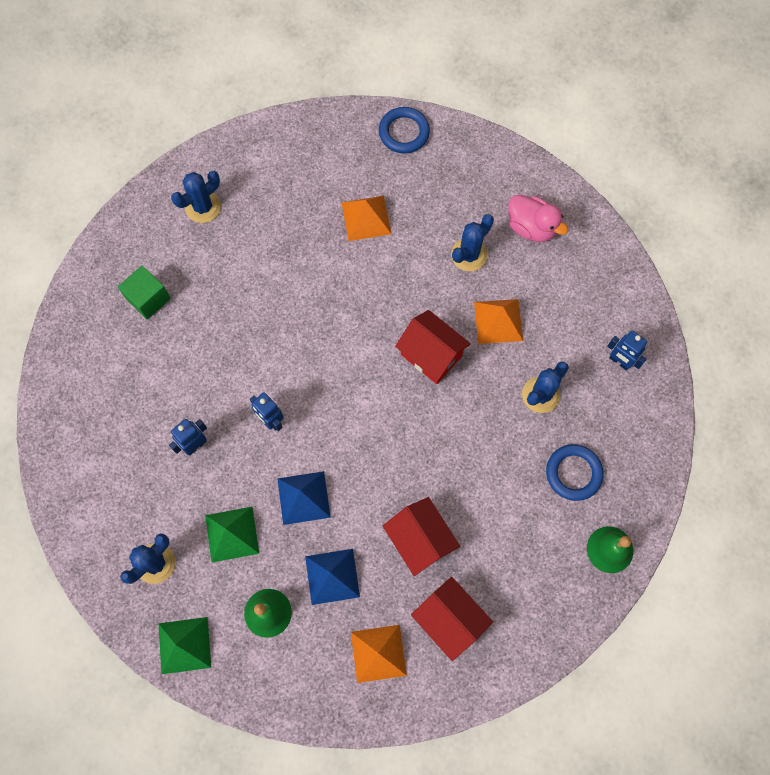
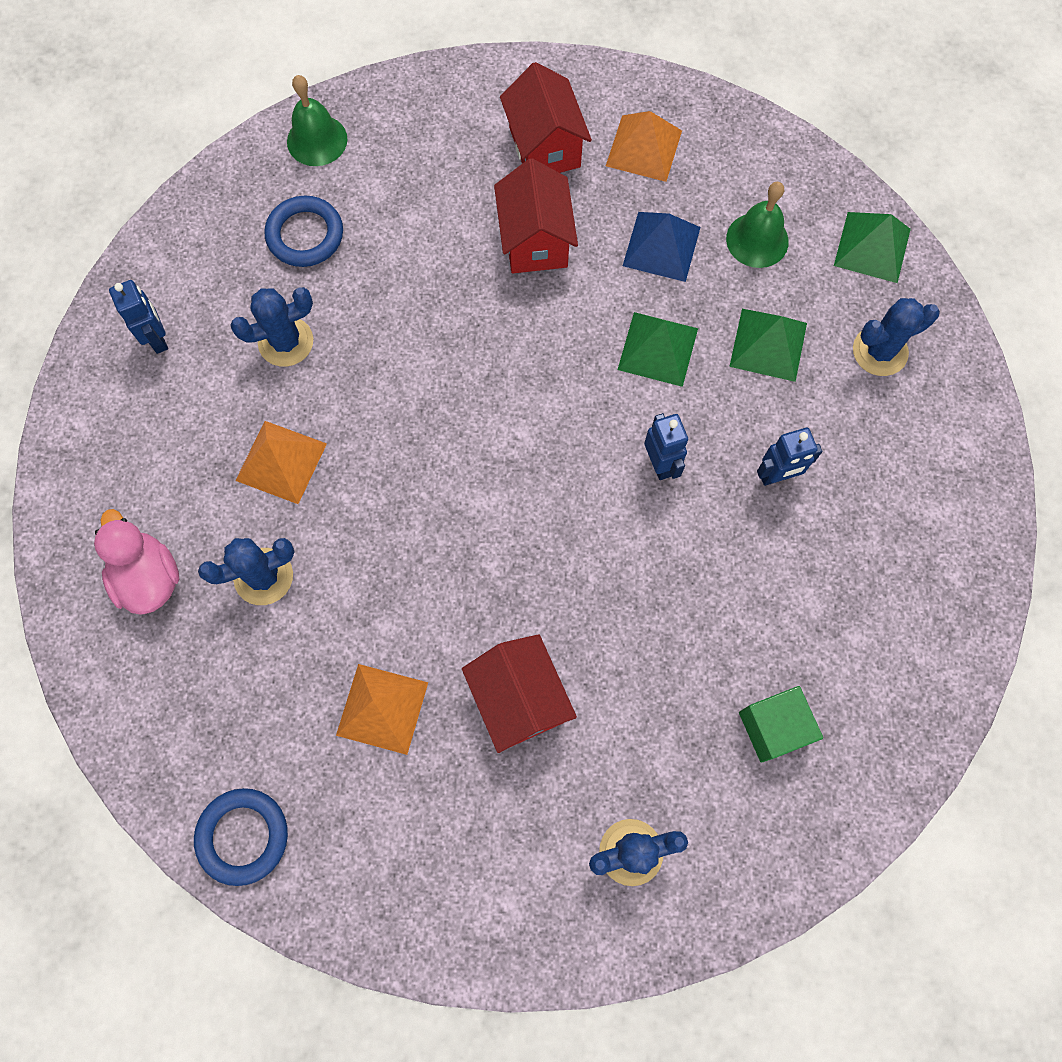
camera: 155 degrees left, 0 degrees up
blue pyramid [277,471,331,525] -> green pyramid [618,312,698,387]
red house [395,310,471,384] -> red house moved to [462,634,577,753]

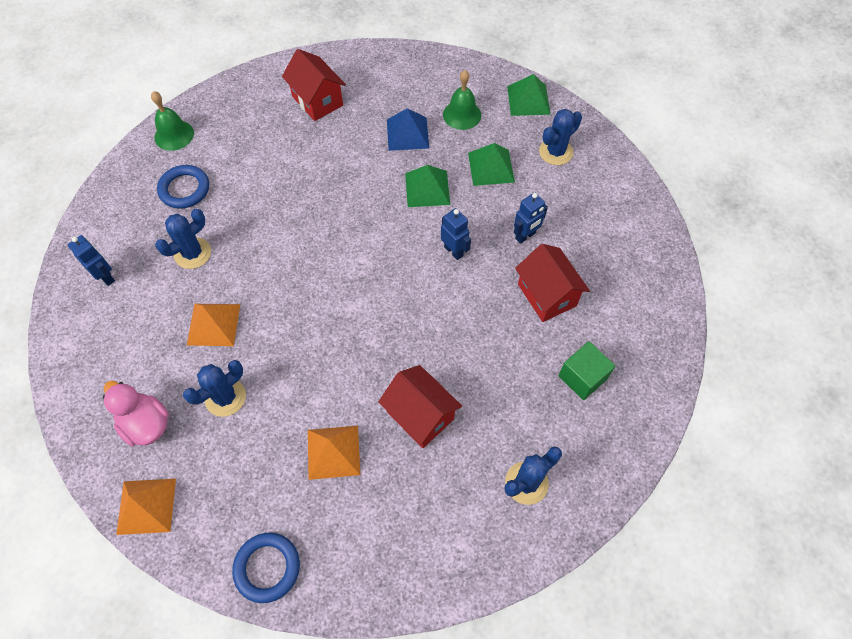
camera: 20 degrees left, 10 degrees down
red house [494,158,578,273] -> red house moved to [515,244,590,322]
orange pyramid [606,111,682,182] -> orange pyramid moved to [116,479,176,535]

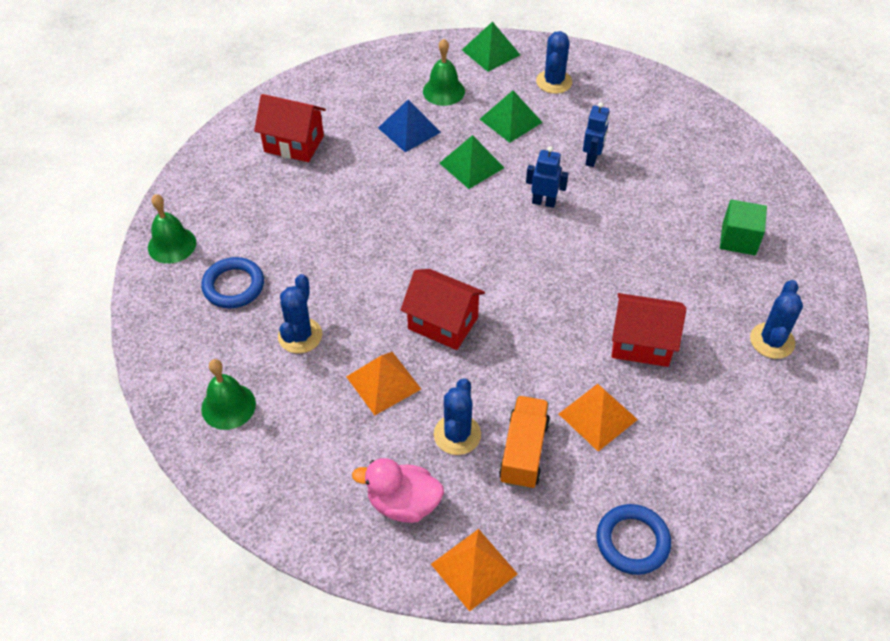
camera: 35 degrees left, 10 degrees down
blue robot [68,235,115,286] -> green bell [201,359,256,430]
red house [515,244,590,322] -> red house moved to [401,269,485,350]
none -> orange truck [499,396,550,489]

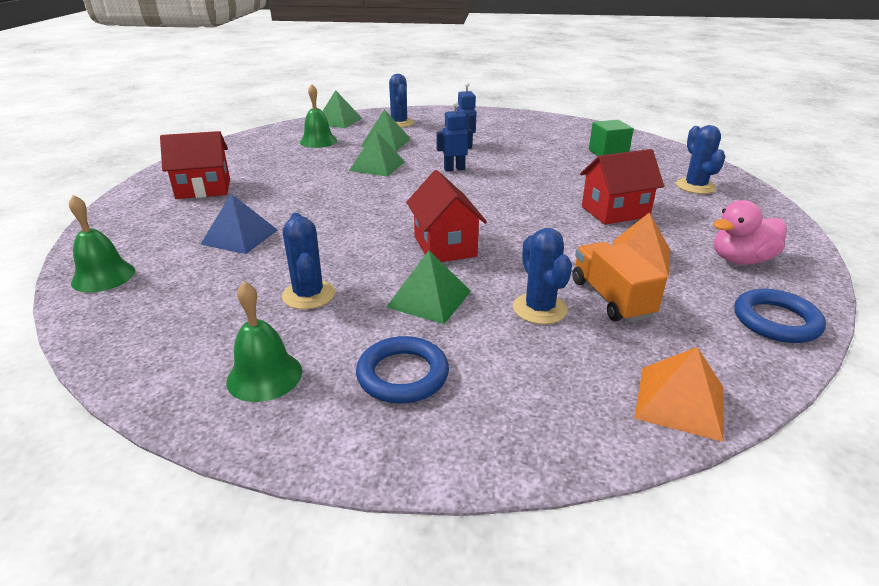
camera: 30 degrees left, 20 degrees down
blue ring [201,257,264,309] -> blue ring moved to [356,336,449,403]
orange pyramid [346,352,421,415] -> green pyramid [386,250,471,324]
pink duck [352,458,444,523] -> pink duck moved to [713,200,787,265]
blue pyramid [378,100,441,152] -> blue pyramid moved to [200,194,278,254]
red house [401,269,485,350] -> red house turned 75 degrees clockwise [406,170,487,262]

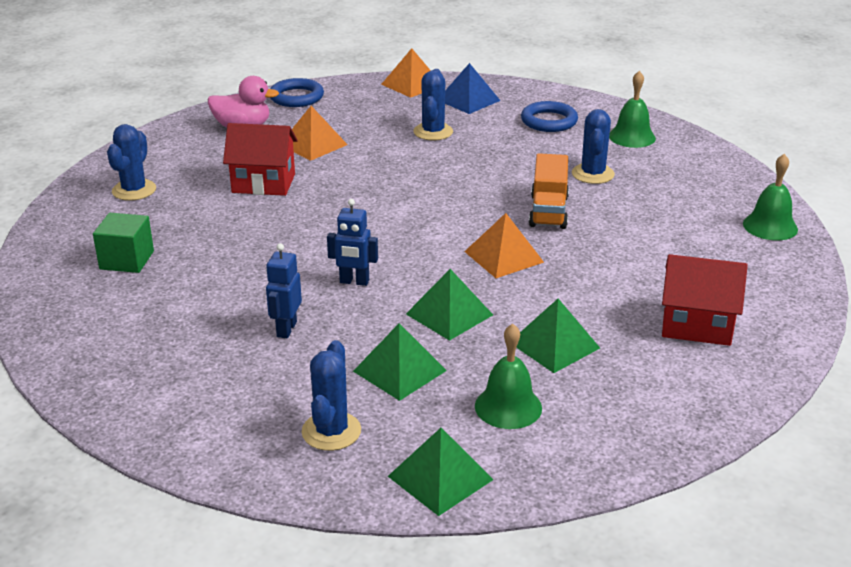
camera: 155 degrees left, 0 degrees up
blue pyramid [200,194,278,254] -> blue pyramid moved to [445,63,501,114]
green pyramid [386,250,471,324] -> green pyramid moved to [516,299,600,373]
red house [406,170,487,262] -> none
orange truck [572,242,667,322] -> orange truck moved to [529,153,569,229]
none -> orange pyramid [464,213,544,278]

